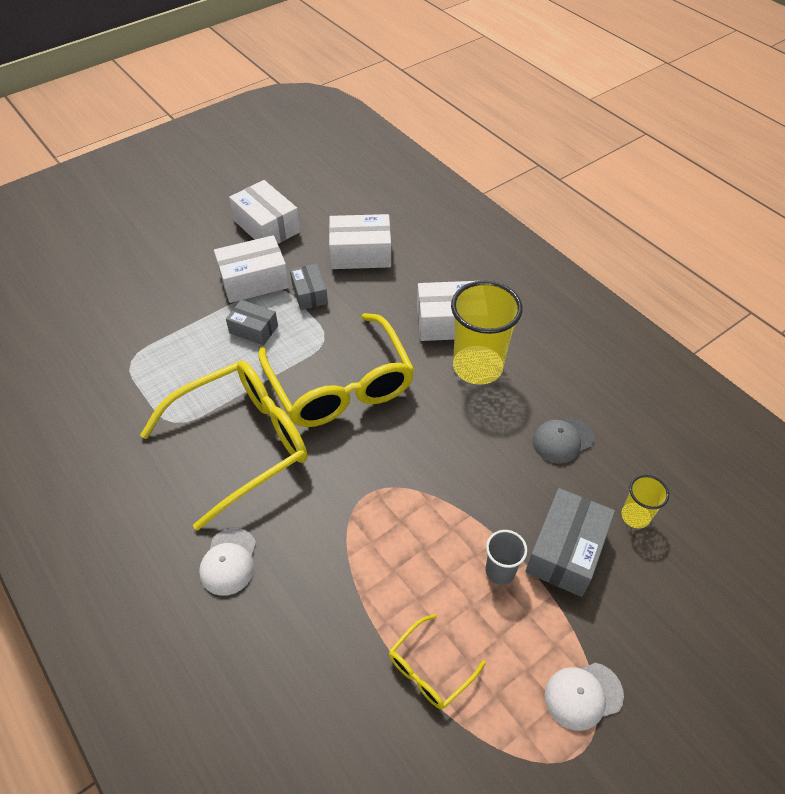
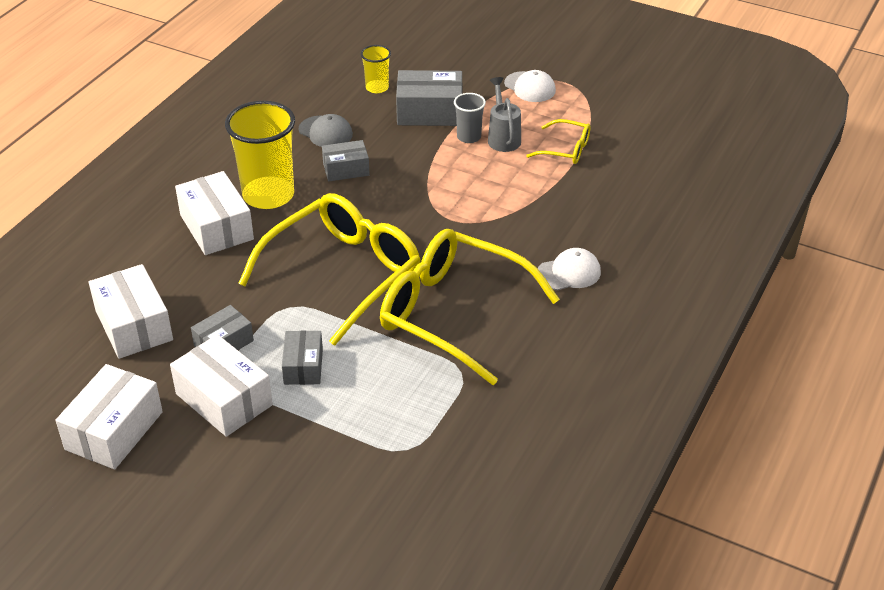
camera: 115 degrees left, 10 degrees down
none -> grey box [322,140,370,181]
none -> grey watering can [488,77,521,152]

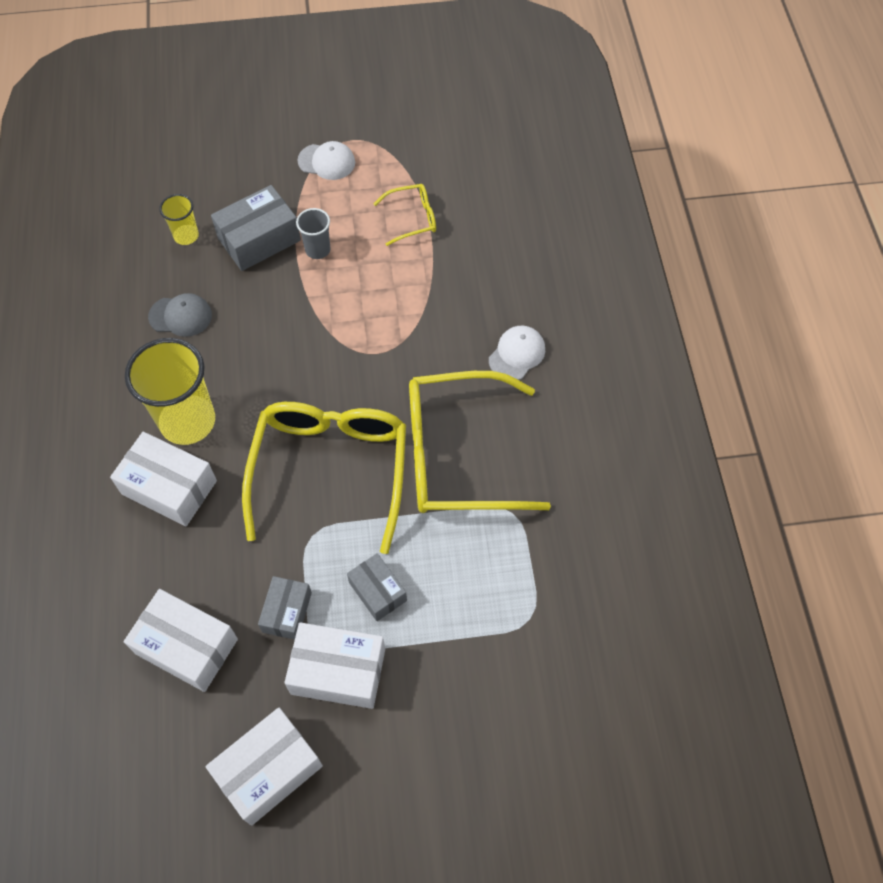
camera: 35 degrees left, 20 degrees up
white box [56,364,163,469] -> white box turned 60 degrees clockwise [206,707,323,826]
grey box [322,140,370,181] -> none
grey watering can [488,77,521,152] -> none

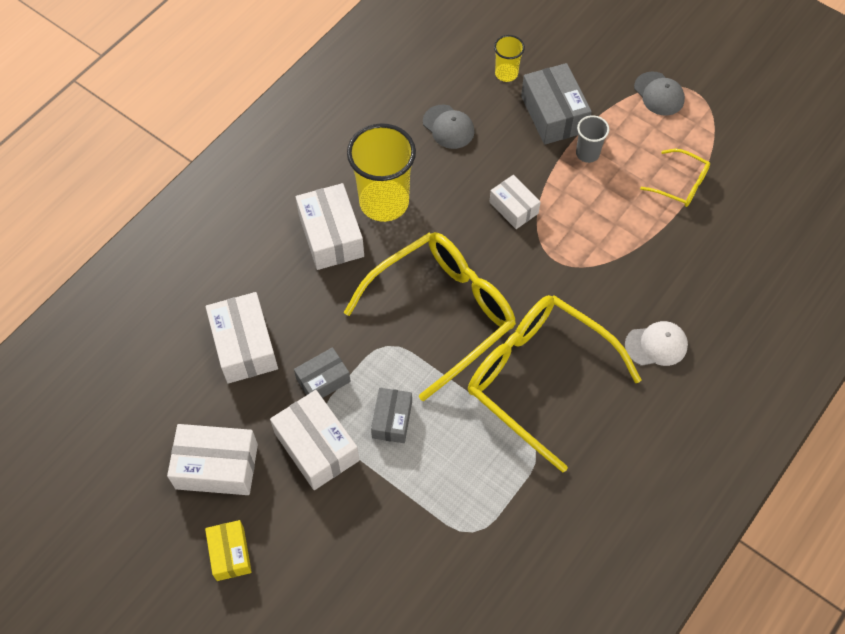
camera: 45 degrees right, 0 degrees up
grey box [211,185,301,271] -> grey box turned 60 degrees clockwise [521,63,592,145]
white cap [297,141,355,180] -> grey cap [634,71,685,116]
none -> yellow box [205,520,252,581]
none -> white box [489,175,541,229]

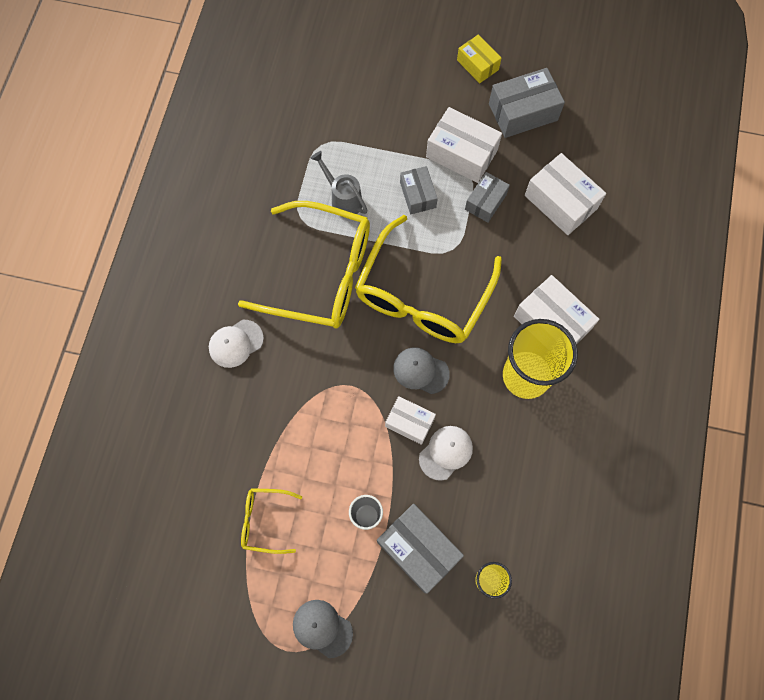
camera: 155 degrees right, 10 degrees up
white box [167,424,258,495] -> grey box [489,68,565,138]
grey cap [423,105,475,149] -> grey cap moved to [393,347,450,394]
none -> grey watering can [310,151,368,217]
none -> white cap [419,426,473,481]

